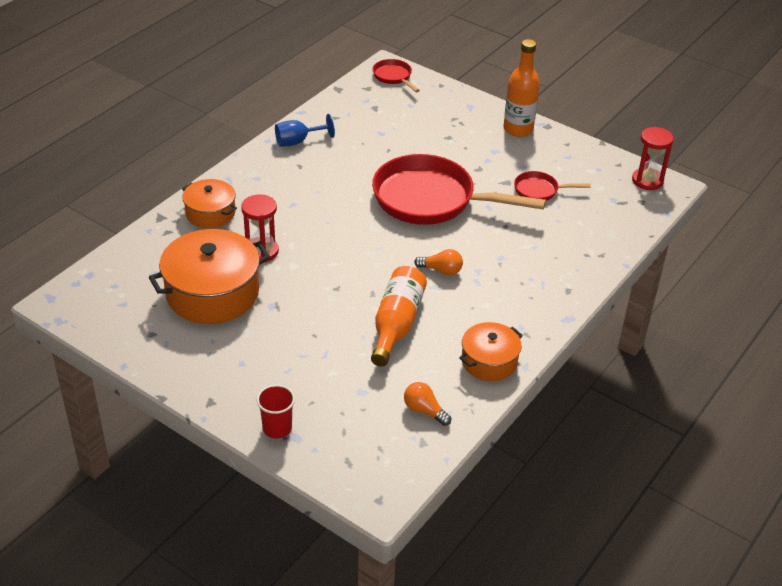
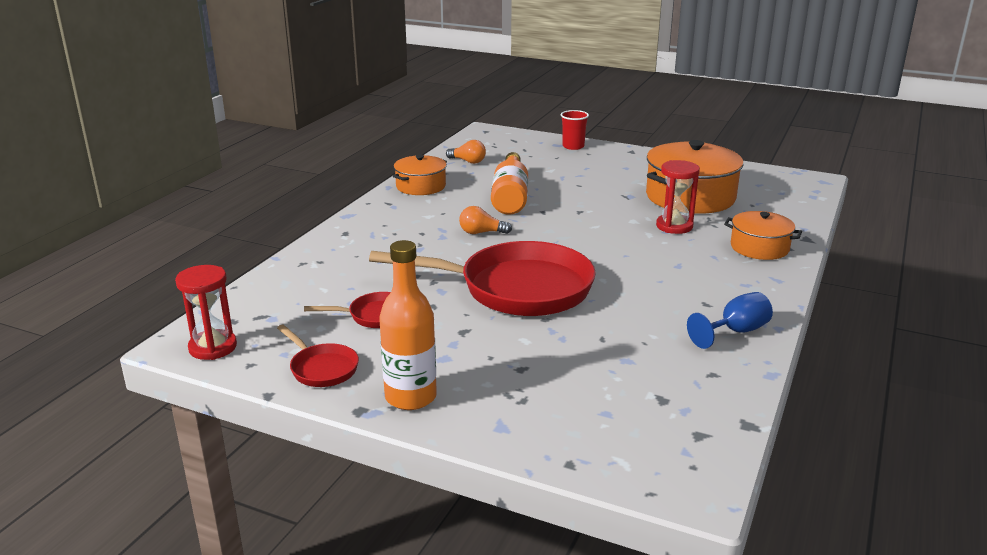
camera: 170 degrees right, 15 degrees down
red pan [372,59,420,92] -> red pan moved to [277,324,359,387]

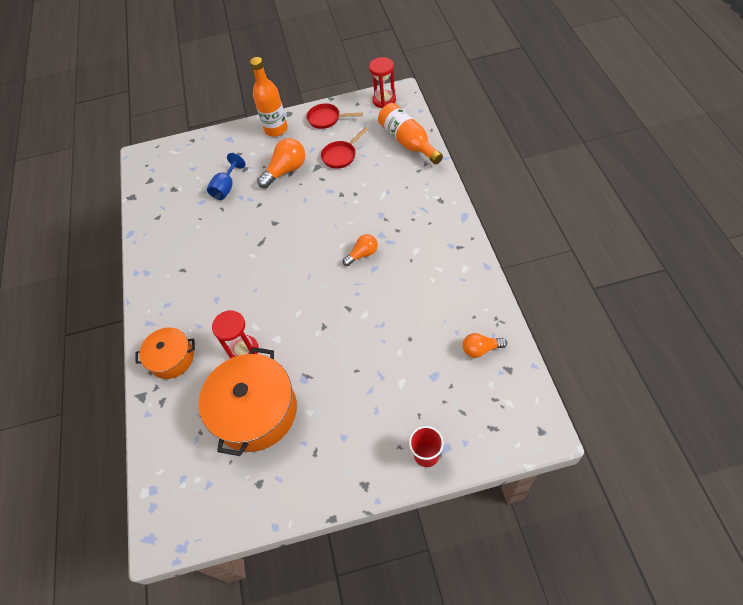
camera: 150 degrees right, 30 degrees up
red pan [369,241,596,316] -> none
orange pot [393,155,447,195] -> none
orange bottle [491,152,528,215] -> orange bottle moved to [378,103,443,164]
blue goblet [687,292,773,349] -> blue goblet moved to [207,153,246,200]
none -> orange light bulb [257,138,306,188]

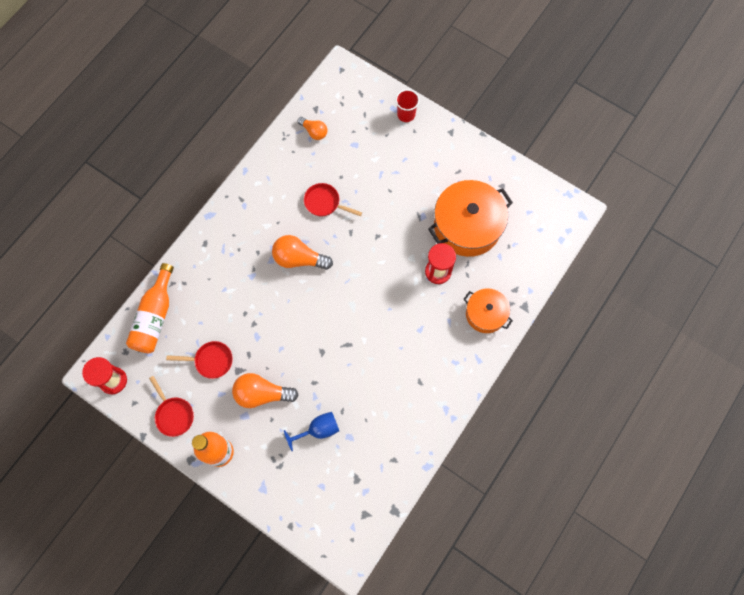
camera: 140 degrees left, 15 degrees up
orange light bulb [343,234,378,266] -> orange light bulb [272,235,333,270], size x1.62
none -> red pan [304,183,362,216]

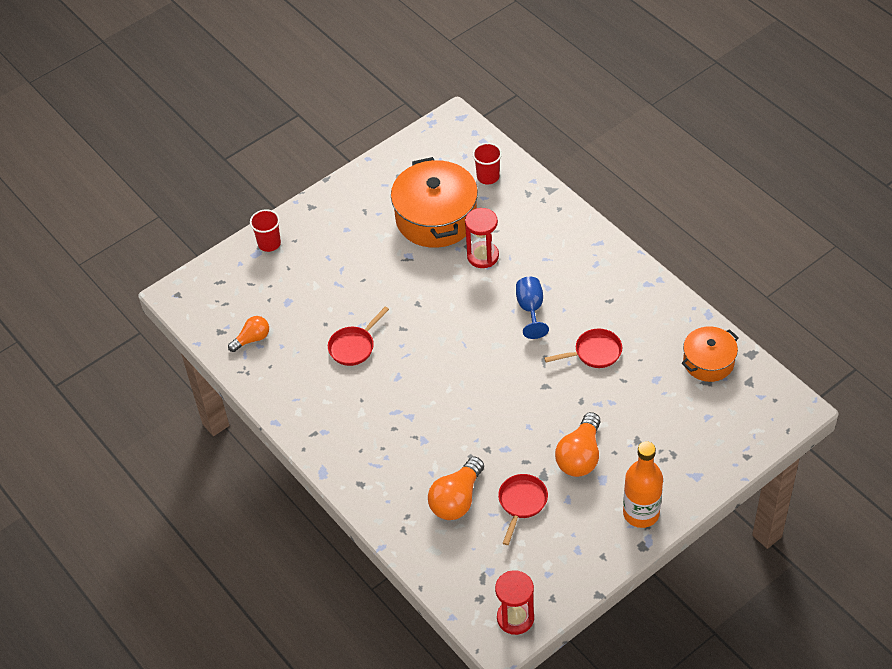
camera: 70 degrees left, 20 degrees down
orange bottle [126,263,174,353] -> none
red pan [149,376,194,437] -> red pan moved to [544,329,622,368]
orange light bulb [272,235,333,270] -> orange light bulb moved to [428,457,484,520]
blue goblet [284,412,339,451] -> blue goblet moved to [516,277,549,339]
orange pot [463,288,513,333] -> orange pot moved to [682,326,739,382]
none -> red cup [472,143,502,184]

